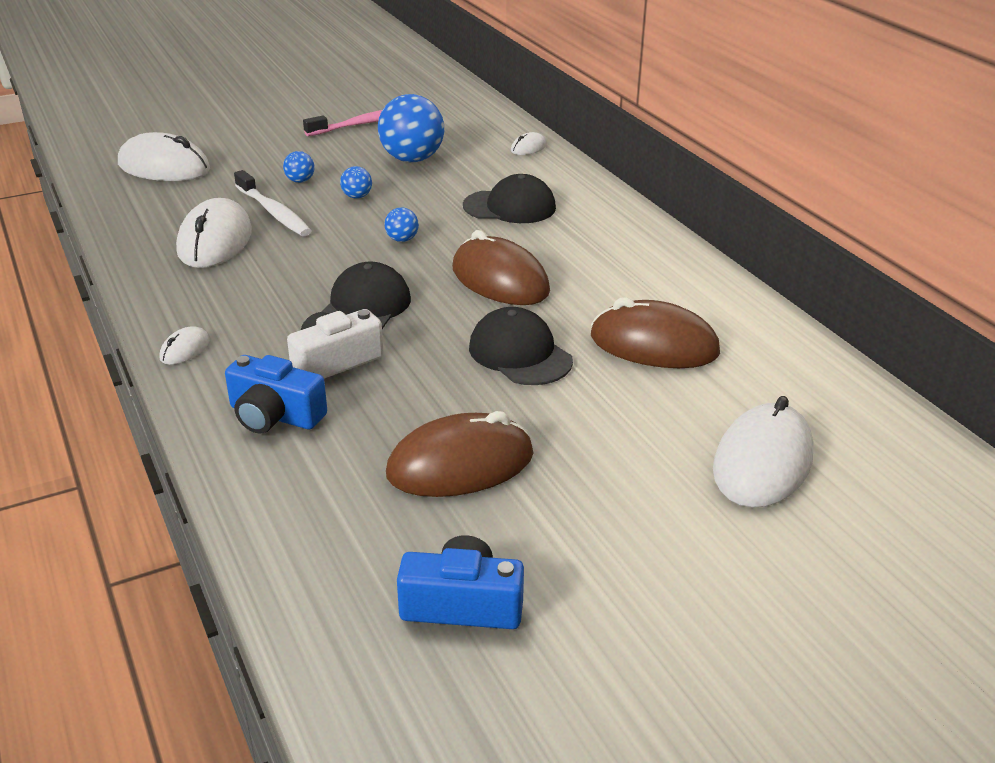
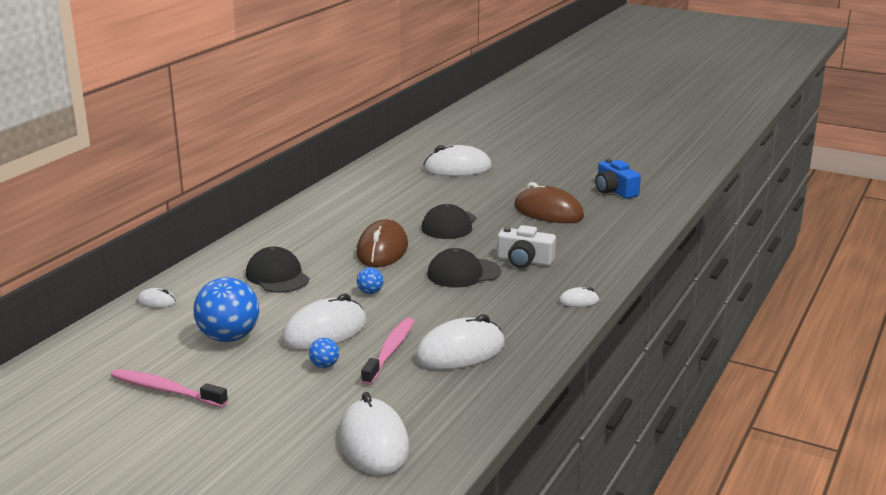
camera: 125 degrees left, 10 degrees down
blue camera [225,355,327,434] -> none
white toothbrush [234,170,311,236] -> pink toothbrush [361,317,414,385]
blue ball [340,166,372,199] -> white mouse [282,293,366,350]
brown mouse [591,297,720,368] -> none

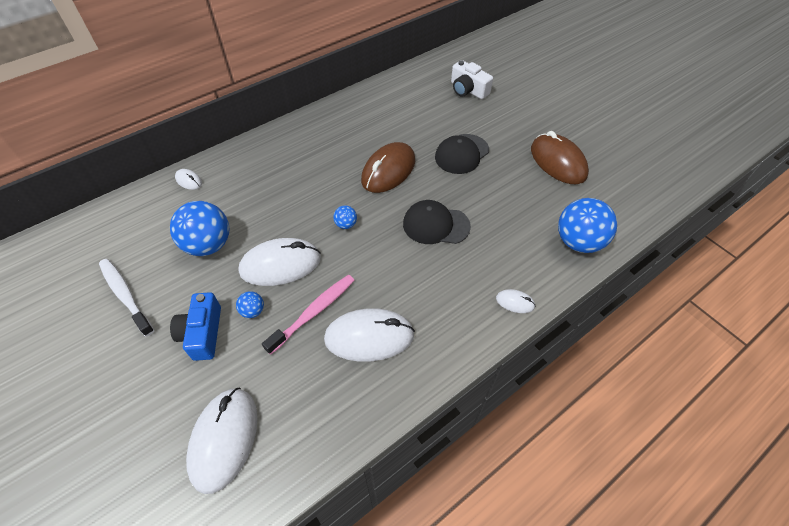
camera: 25 degrees right, 30 degrees up
pink toothbrush [111,369,228,407] -> white toothbrush [99,259,154,337]
black cap [246,247,310,293] -> none
white mouse [423,145,492,176] -> none
white camera [497,225,556,268] -> white camera moved to [451,60,493,99]
blue camera [595,159,641,199] -> blue camera moved to [170,292,221,361]
none -> blue ball [558,198,617,253]

